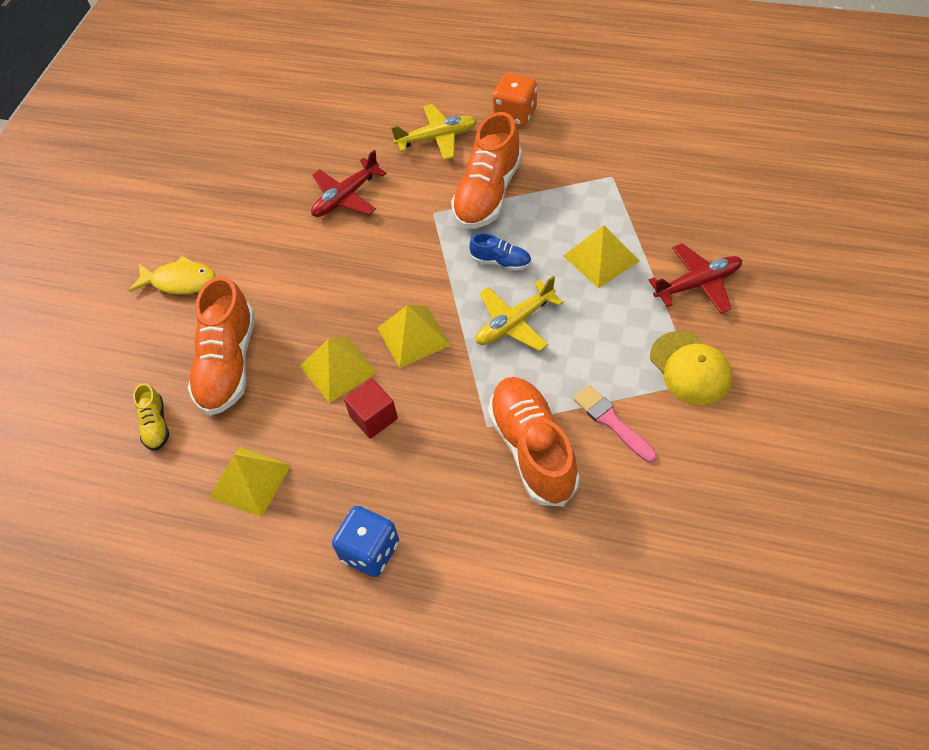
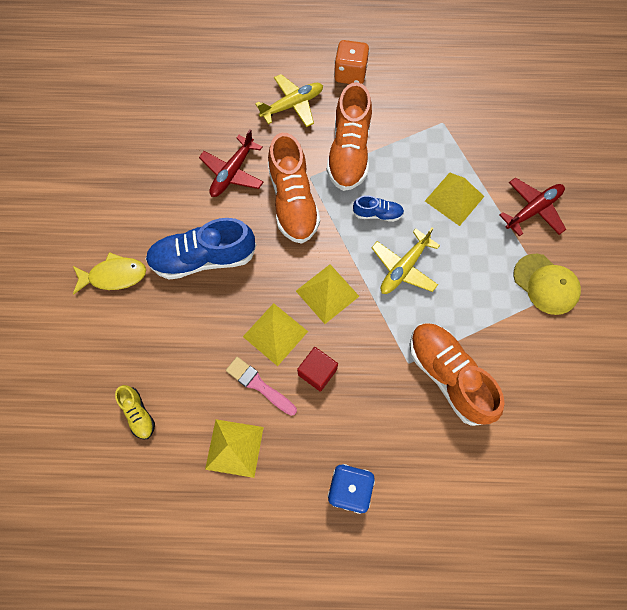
camera: 20 degrees left, 15 degrees up
orange shoe [188,276,255,416] -> orange shoe moved to [268,133,320,244]
pink brush [573,385,657,463] -> pink brush moved to [226,357,297,416]
none -> blue shoe [146,218,256,280]

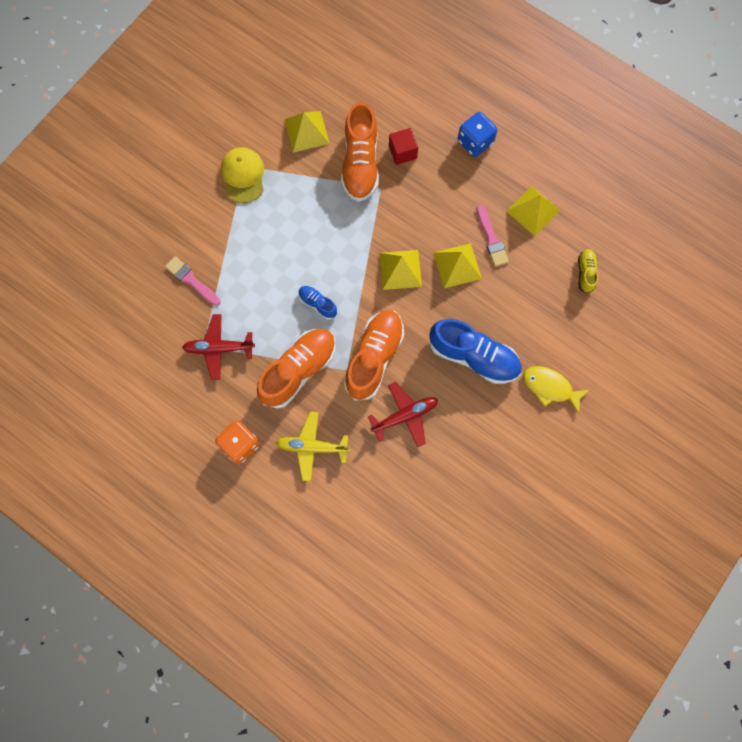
camera: 145 degrees left, 5 degrees up
red cube [297,347,338,392] -> red cube moved to [389,128,418,165]
yellow plane [371,227,440,294] -> none
yellow pyramid [425,173,484,226] -> yellow pyramid moved to [284,111,330,153]
red plane [499,177,566,237] -> red plane moved to [182,314,255,380]
none -> pink brush [165,256,221,306]

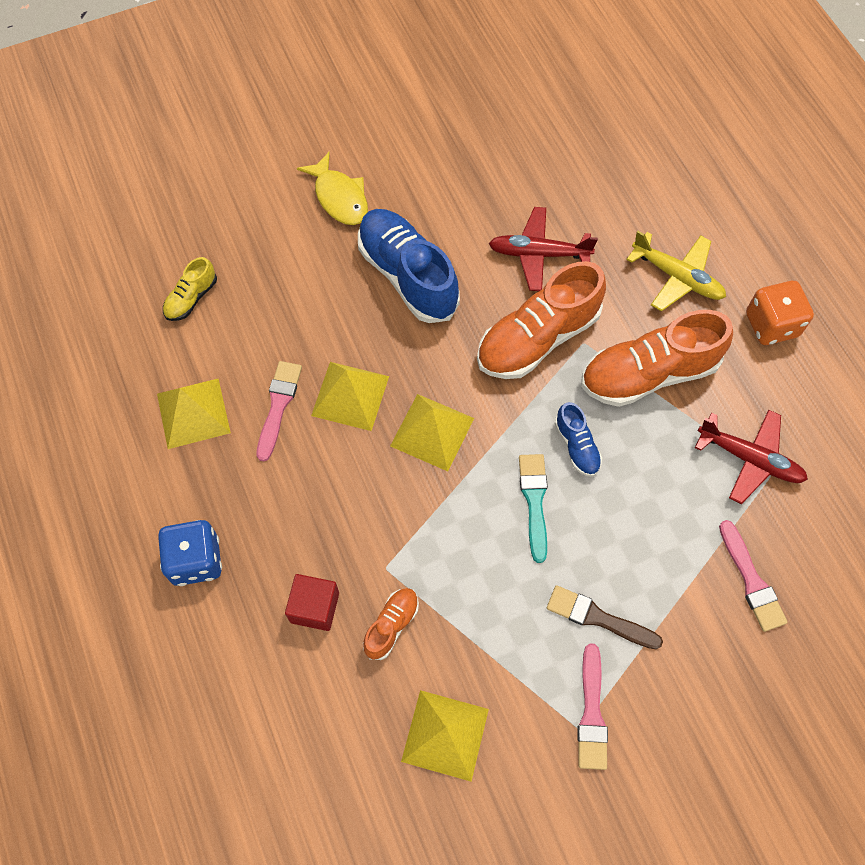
camera: 150 degrees left, 10 degrees down
yellow cap [221,147,264,203] -> pink brush [578,644,608,770]
orange shoe [341,102,379,202] -> orange shoe [363,588,419,660], size x0.49
none -> turquoise brush [519,454,548,563]
none -> brown brush [547,585,663,649]

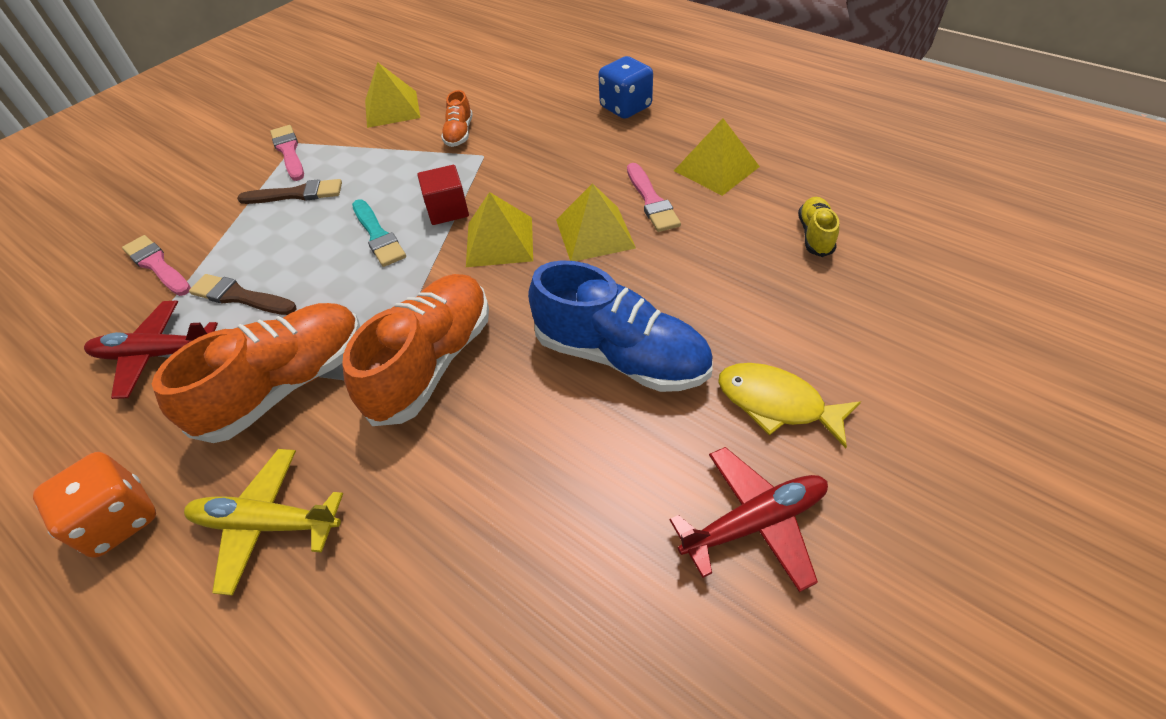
camera: 155 degrees right, 15 degrees down
red cube [285,574,339,631] -> red cube moved to [417,165,469,225]
red plane [489,207,598,291] -> red plane moved to [670,447,828,592]
blue shoe [555,402,602,477] -> none
none -> brown brush [189,274,296,315]

